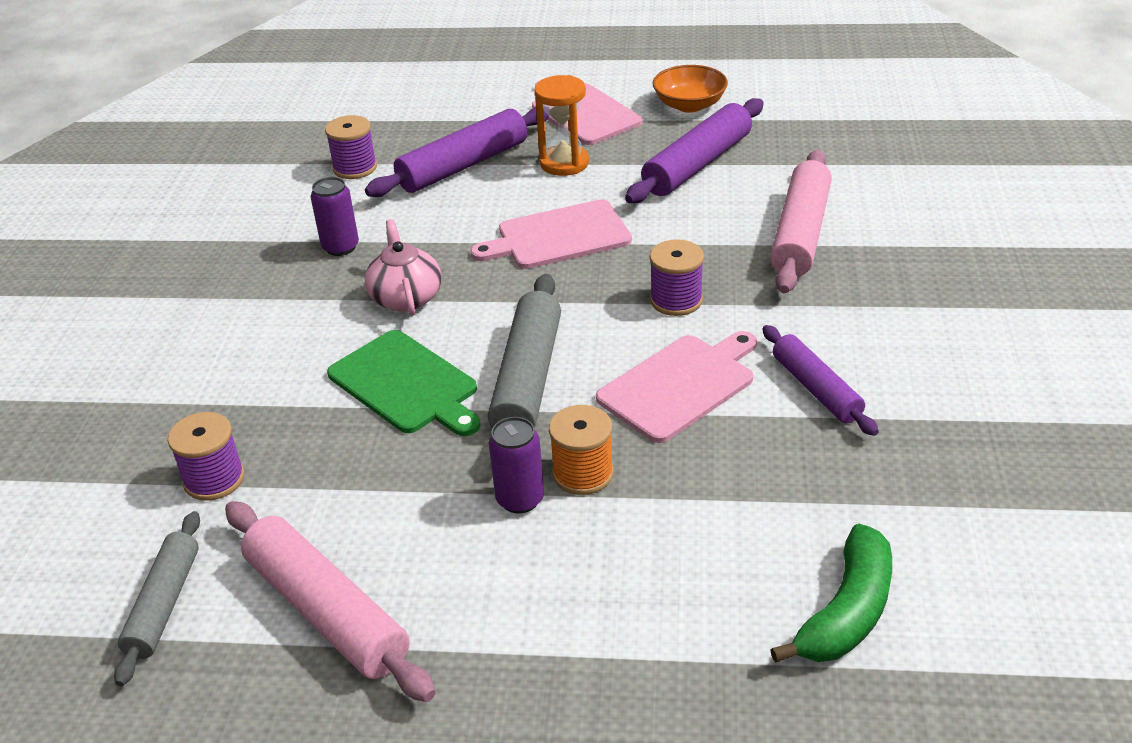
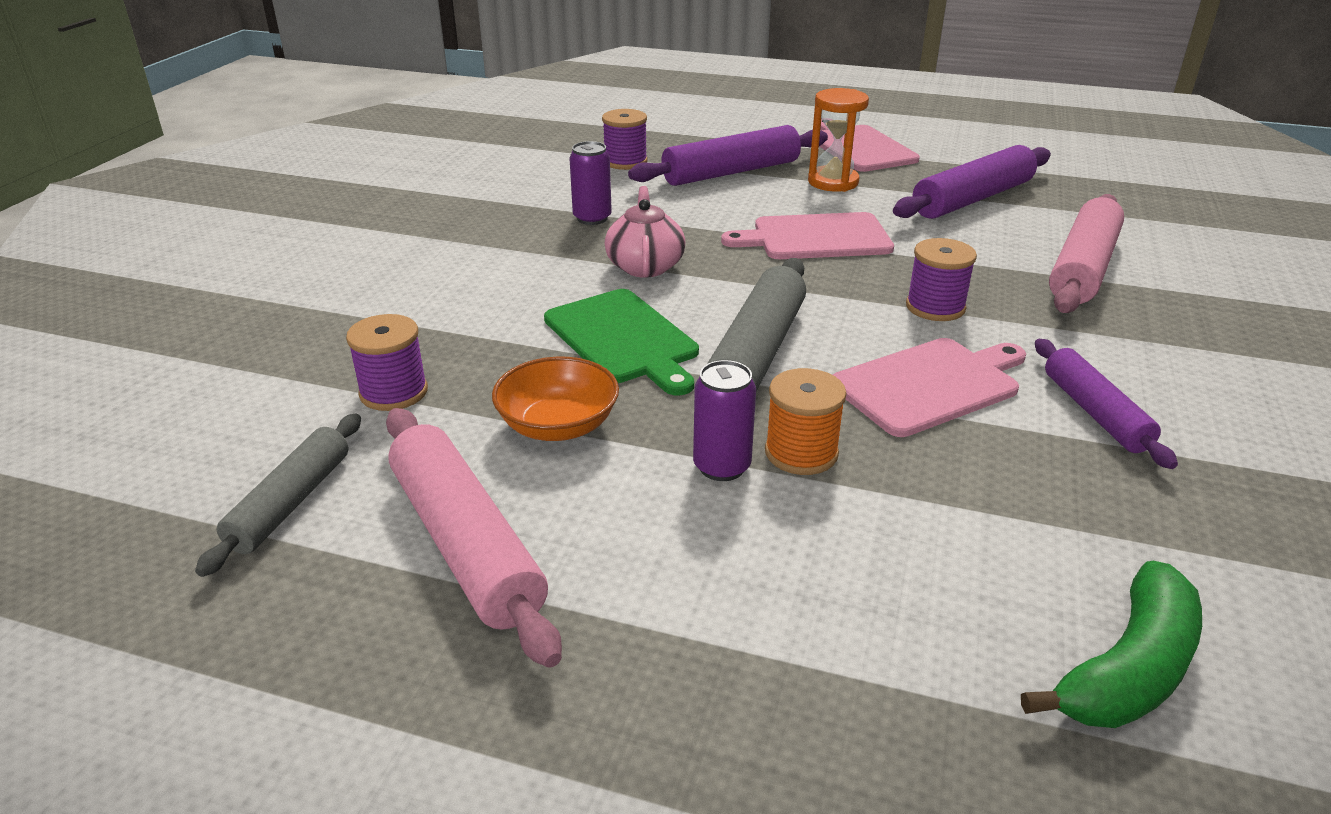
camera: 10 degrees right, 5 degrees down
orange bowl [653,65,728,113] -> orange bowl moved to [492,357,619,441]

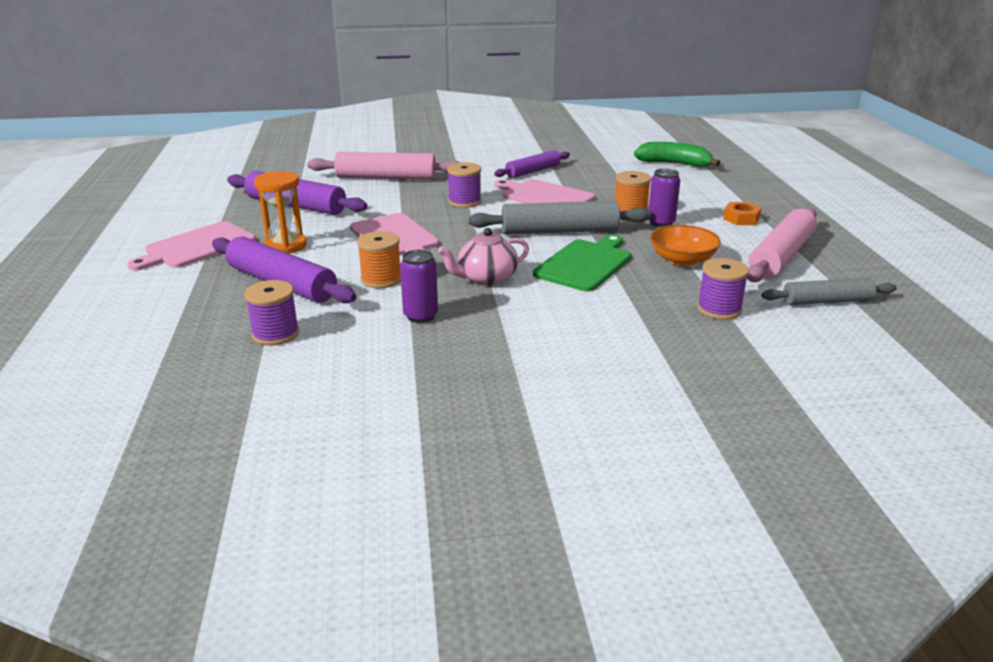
camera: 115 degrees left, 5 degrees down
none -> orange spool [357,231,401,288]
none -> orange nut [723,202,762,225]

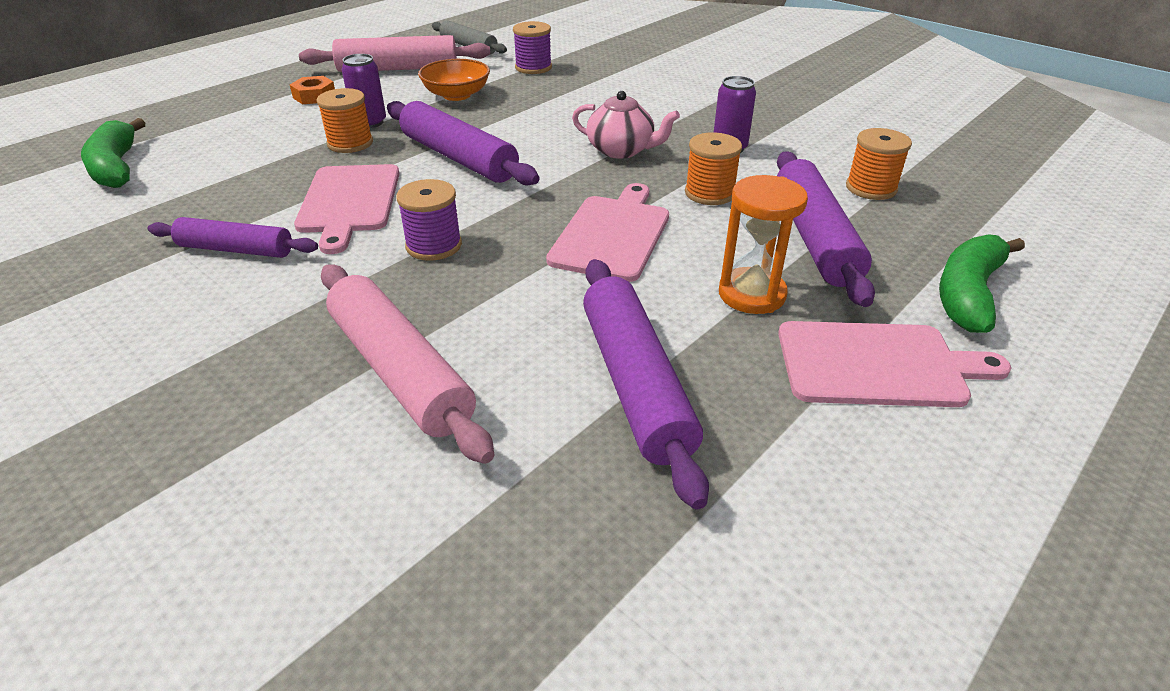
camera: 130 degrees left, 10 degrees up
purple spool [244,280,299,346] -> orange spool [846,128,912,200]
grey rolling pin [469,201,651,234] -> purple rolling pin [387,101,539,185]
green cutting board [533,235,631,291] -> none
none -> green banana [939,234,1025,333]

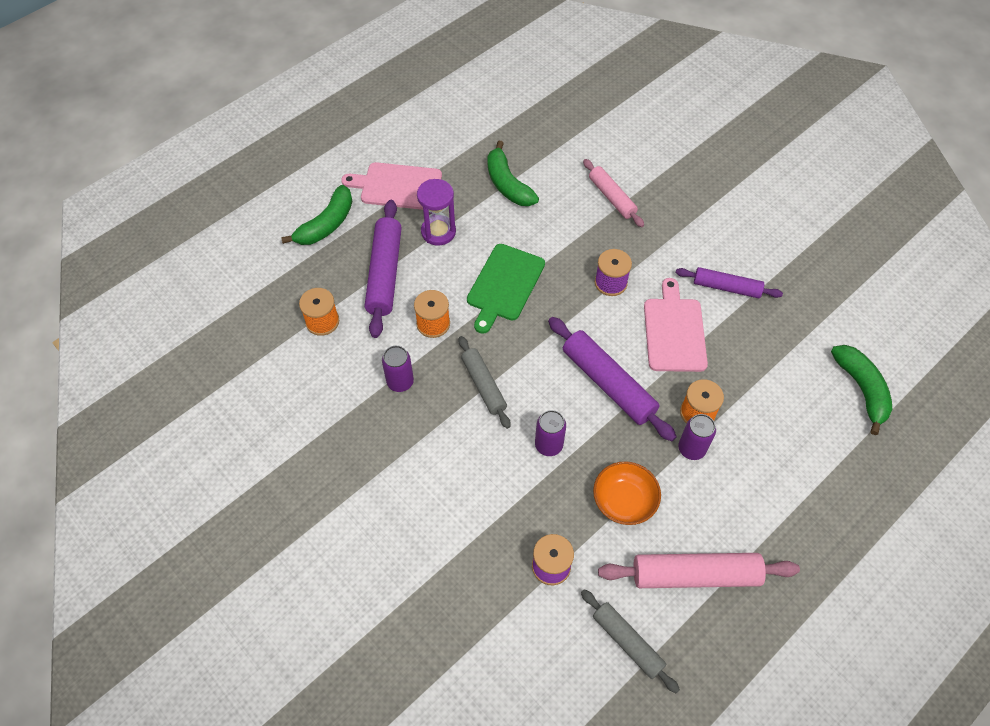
camera: 175 degrees left, 20 degrees up
orange nut [290,76,335,104] -> none
pink rolling pin [321,264,494,464] -> pink rolling pin [583,159,644,227], size x0.64
pink cutting board [546,183,669,282] -> green cutting board [467,244,545,334]
pink teapot [572,91,680,159] -> grey rolling pin [459,336,510,429]
purple rolling pin [583,259,709,509] -> green banana [487,141,539,206]
orange hourglass [719,175,808,314] -> purple hourglass [417,179,456,246]
none -> purple can [535,410,566,456]

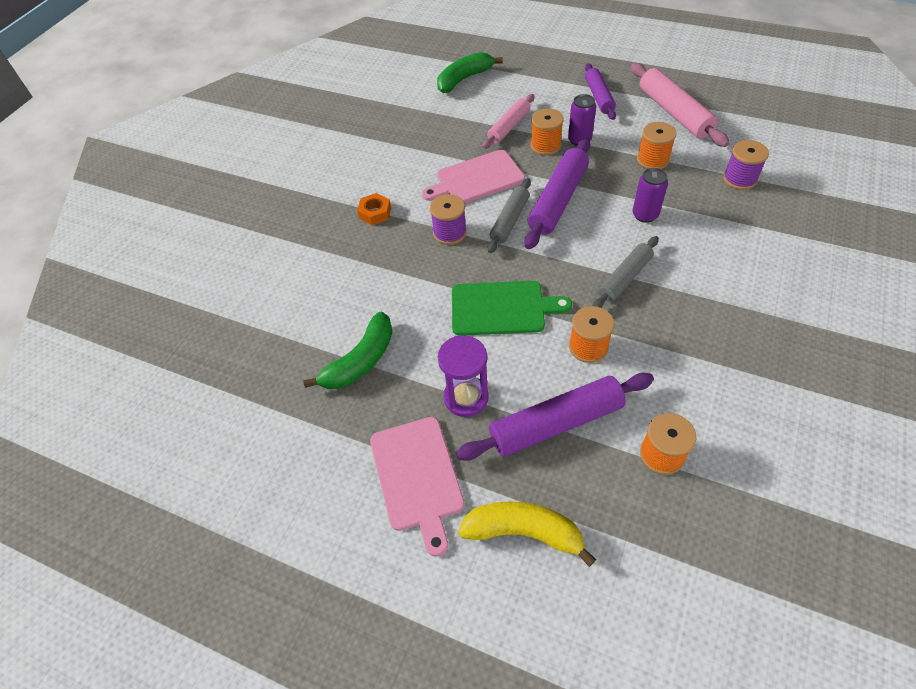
camera: 110 degrees left, 5 degrees down
green banana [281,185,352,245] -> yellow banana [458,501,596,567]
purple can [382,346,414,392] -> none
grey rolling pin [581,589,680,694] -> grey rolling pin moved to [488,178,531,253]
pink rolling pin [583,159,644,227] -> pink rolling pin moved to [482,94,535,149]
orange bowl [593,461,661,525] -> orange spool [637,122,677,169]
purple rolling pin [676,267,783,298] -> purple rolling pin moved to [585,63,616,120]
none -> orange nut [357,193,391,225]

